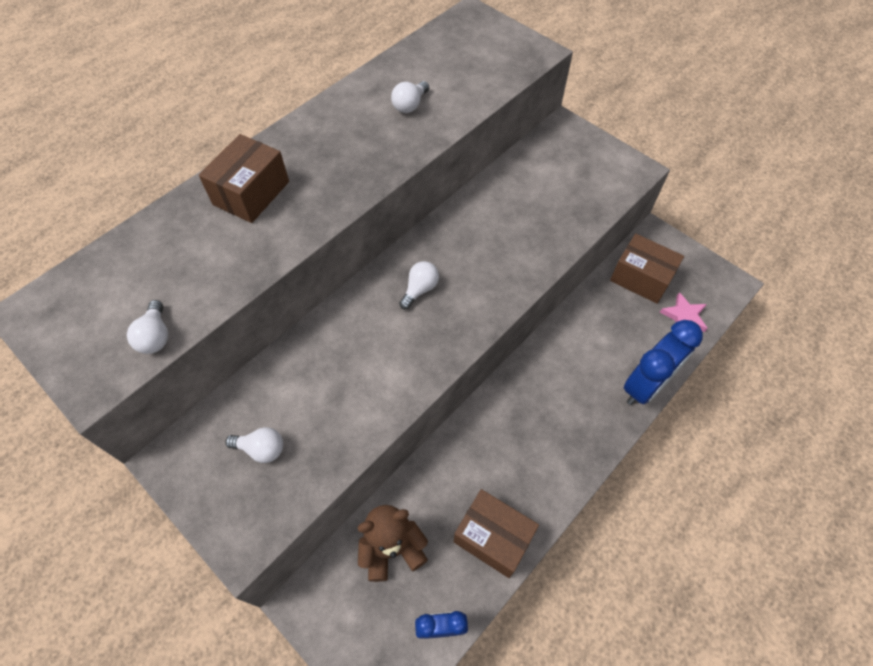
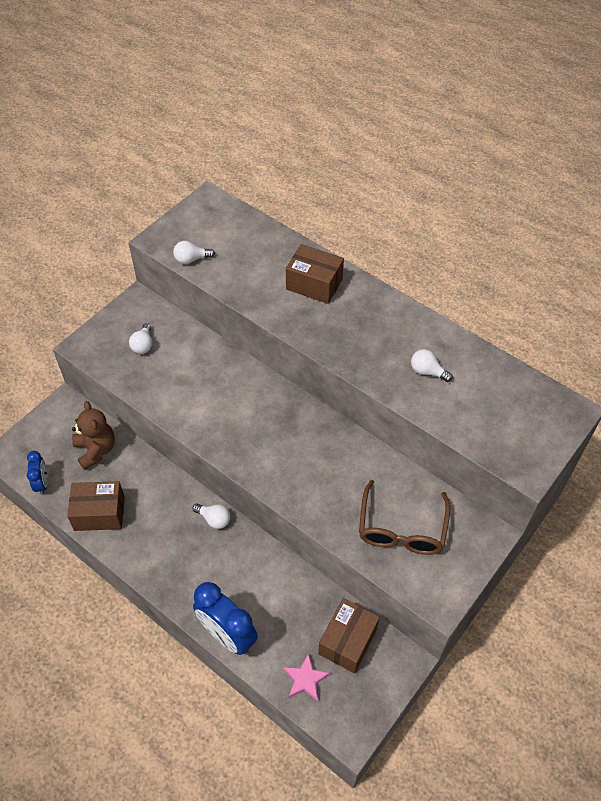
camera: 85 degrees right, 5 degrees down
white light bulb [399,261,439,310] -> white light bulb moved to [193,503,230,529]
brown box [454,489,539,578] -> brown box turned 60 degrees clockwise [67,481,125,531]
none -> brown glasses [359,480,450,555]

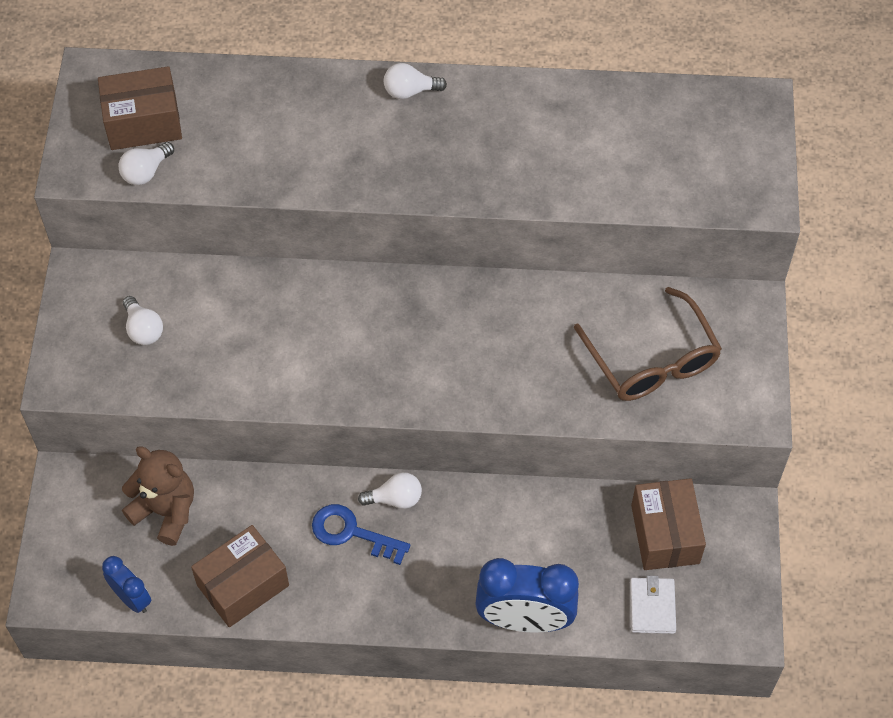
camera: 35 degrees left, 5 degrees up
pink star [283,653,330,701] -> white wallet [630,576,676,634]
brown box [286,244,344,304] -> brown box moved to [98,66,182,150]
white light bulb [411,349,453,382] -> white light bulb moved to [384,63,447,99]
none -> blue key [312,504,410,565]

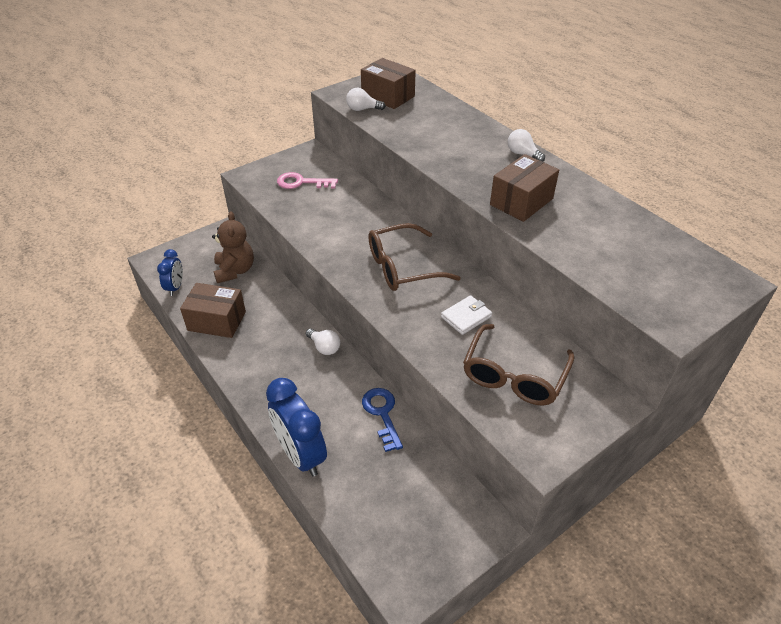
camera: 50 degrees right, 15 degrees down
white light bulb [123,296,163,345] -> pink key [277,172,338,189]
blue key [312,504,410,565] -> blue key moved to [362,388,403,452]
white wallet [630,576,676,634] -> white wallet moved to [441,295,492,335]
brown box [631,478,706,570] -> brown box moved to [490,154,559,222]
none -> brown glasses [368,223,461,291]

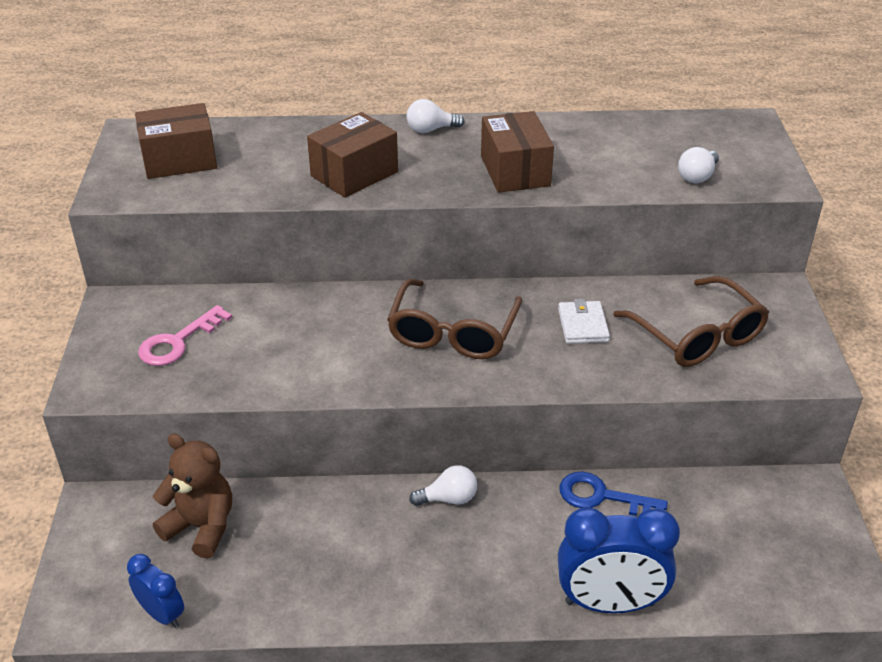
camera: 55 degrees left, 5 degrees down
brown box [180,283,246,338] -> brown box moved to [307,112,398,198]
white light bulb [346,88,386,111] -> white light bulb moved to [678,147,719,183]

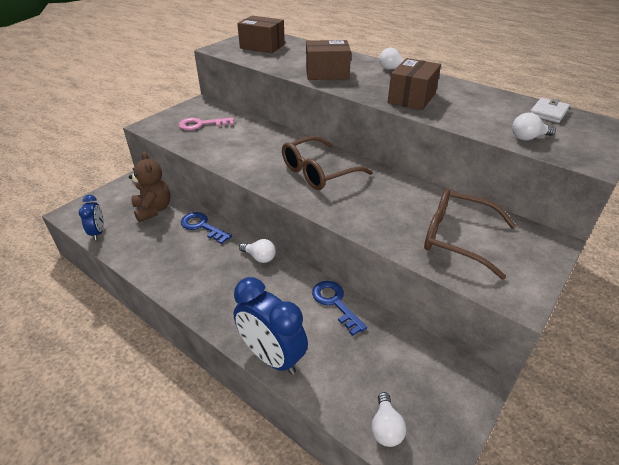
camera: 40 degrees right, 0 degrees up
white wallet [558,299,610,344] -> white wallet moved to [530,98,570,123]
brown glasses [613,276,769,367] -> brown glasses turned 105 degrees clockwise [424,188,516,280]
none -> blue key [181,212,232,244]
none -> white light bulb [371,392,406,447]

